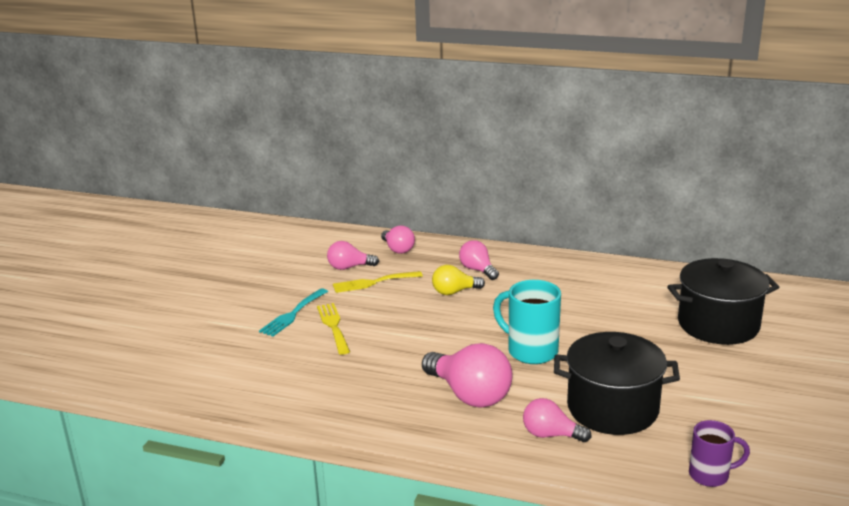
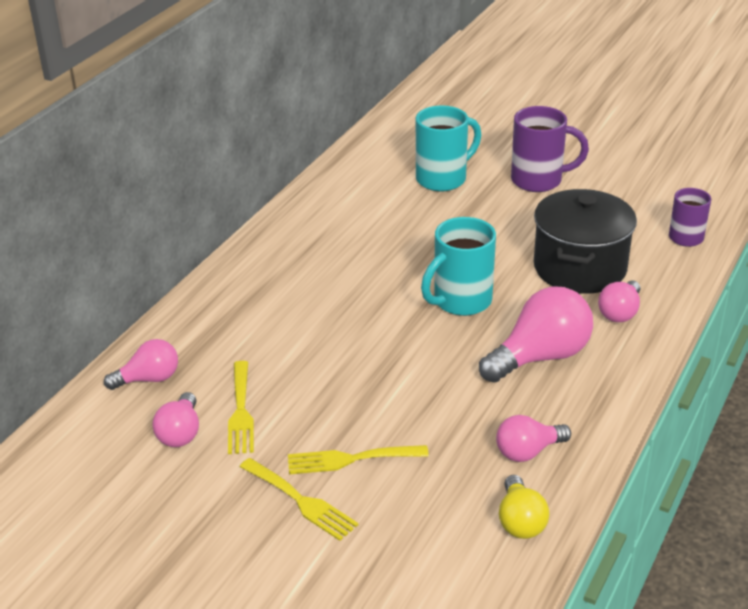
camera: 80 degrees left, 10 degrees up
turquoise fork [259,288,328,337] -> yellow fork [240,458,359,541]
yellow light bulb [432,265,485,295] -> yellow light bulb moved to [499,475,549,539]
pink light bulb [459,240,499,280] -> pink light bulb moved to [496,415,571,462]
black pot [667,258,779,345] -> turquoise mug [416,105,481,192]
none -> purple mug [511,106,589,192]

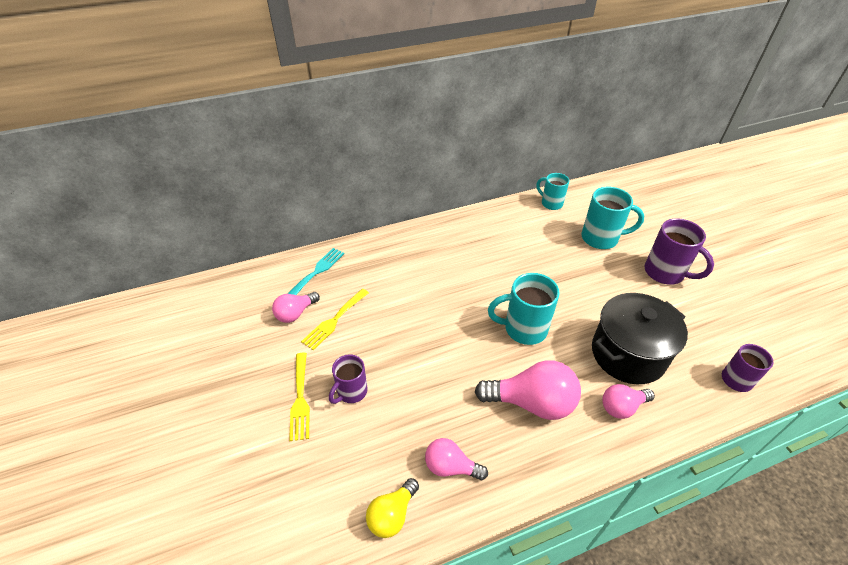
camera: 40 degrees right, 10 degrees up
pink light bulb [104,339,178,390] -> turquoise fork [288,248,345,295]
yellow fork [288,445,429,474] -> purple mug [329,354,368,404]
none -> turquoise mug [536,173,569,210]

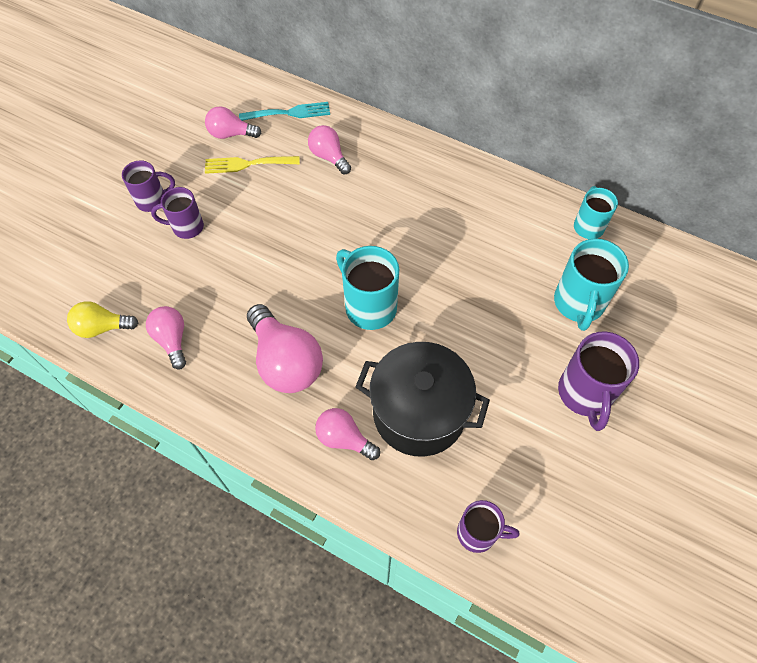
camera: 50 degrees right, 15 degrees up
yellow fork [289,353,310,441] -> purple mug [122,160,175,212]
turquoise mug [582,187,644,249] -> turquoise mug turned 45 degrees clockwise [554,238,629,331]
none -> pink light bulb [308,125,351,174]

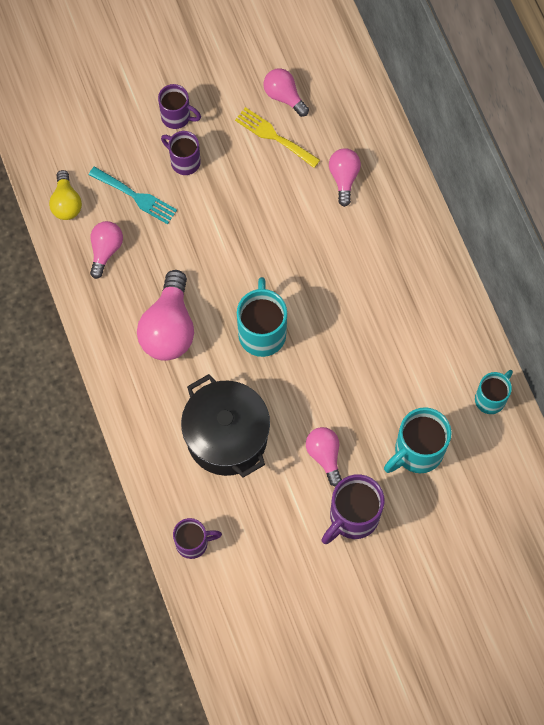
camera: 40 degrees right, 10 degrees up
yellow light bulb [67,301,138,338] -> yellow light bulb turned 135 degrees counterclockwise [49,170,82,220]
turquoise fork [239,102,330,121] -> turquoise fork moved to [89,166,177,224]
pink light bulb [315,408,380,460] -> pink light bulb moved to [306,427,342,486]
purple mug [457,500,519,553] -> purple mug turned 60 degrees counterclockwise [173,518,222,559]

